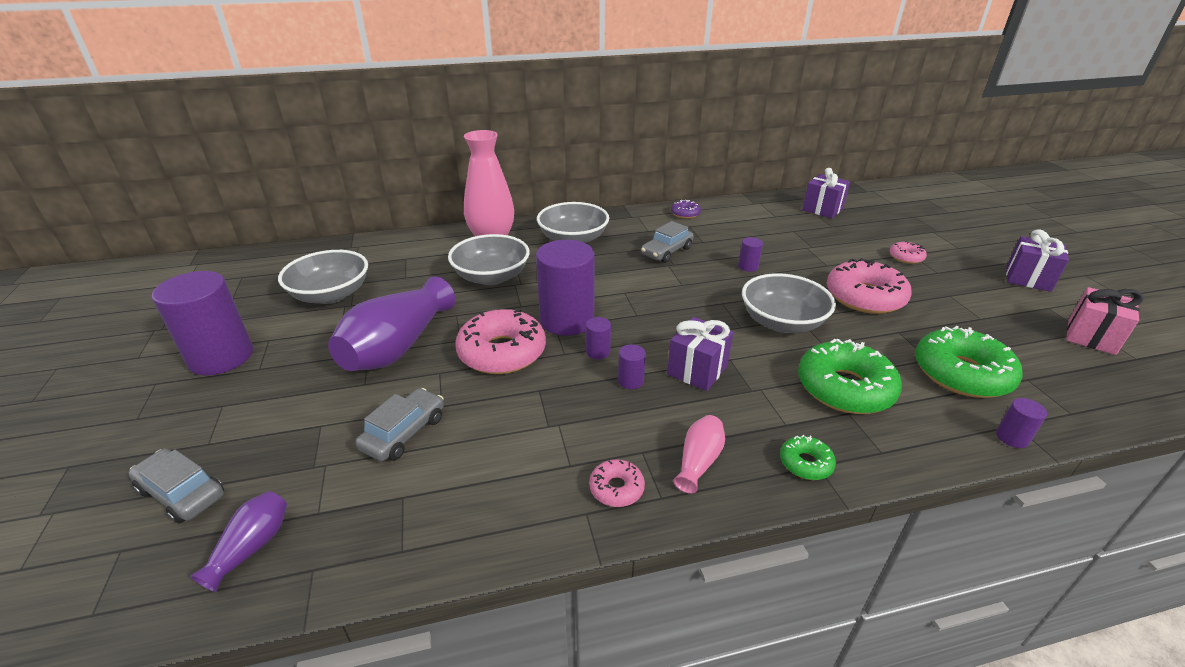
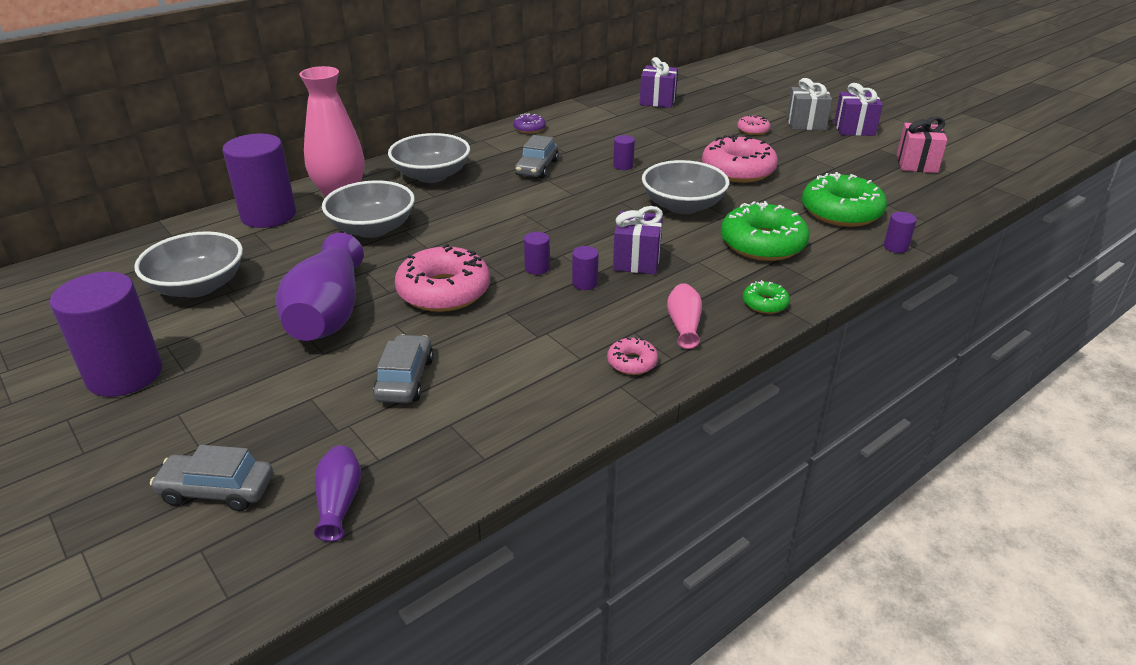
camera: 25 degrees left, 0 degrees up
purple cylinder [536,240,594,336] -> purple cylinder moved to [222,134,296,228]
none -> grey gift [787,78,832,130]

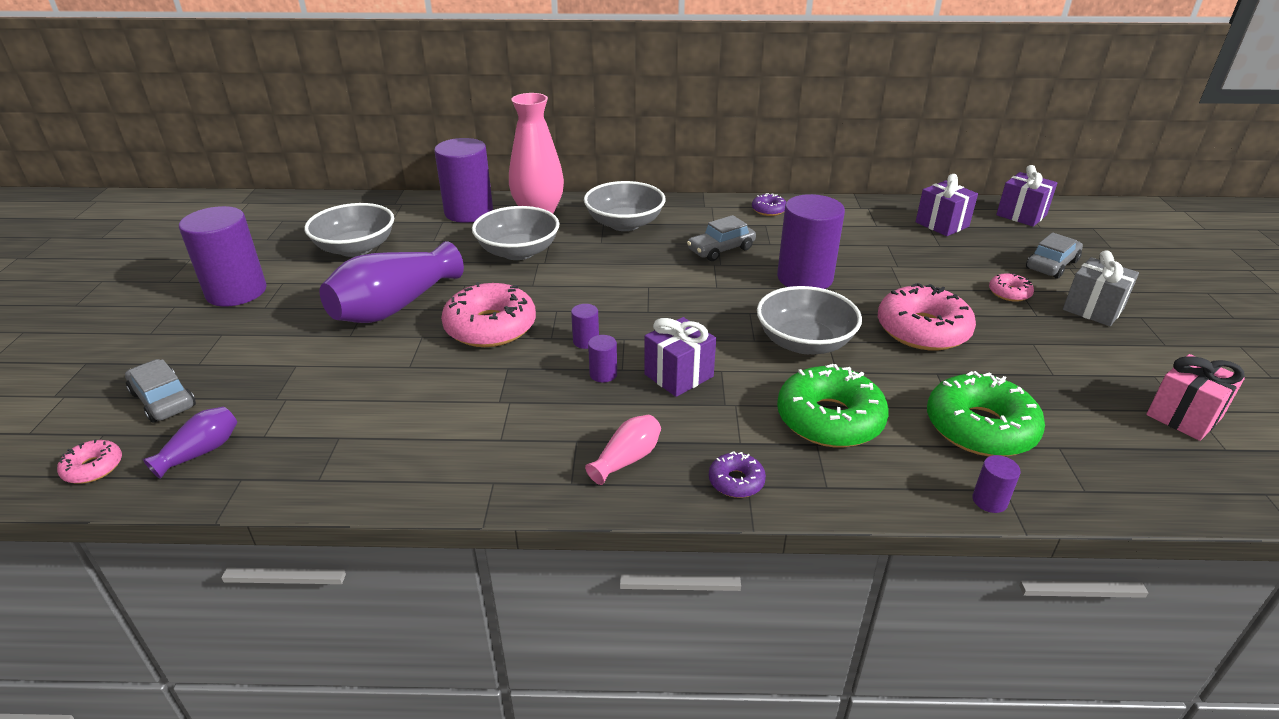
camera: 40 degrees right, 0 degrees up
grey car [373,334,434,403] -> grey car moved to [1026,232,1083,279]
pink donut [607,337,658,375] -> pink donut moved to [57,439,122,484]
purple cylinder [613,135,635,170] -> purple cylinder [777,194,845,289], size x2.39
green donut [743,280,790,314] -> purple donut [709,451,766,498]
purple gift [834,83,883,136] -> purple gift moved to [996,165,1057,227]

